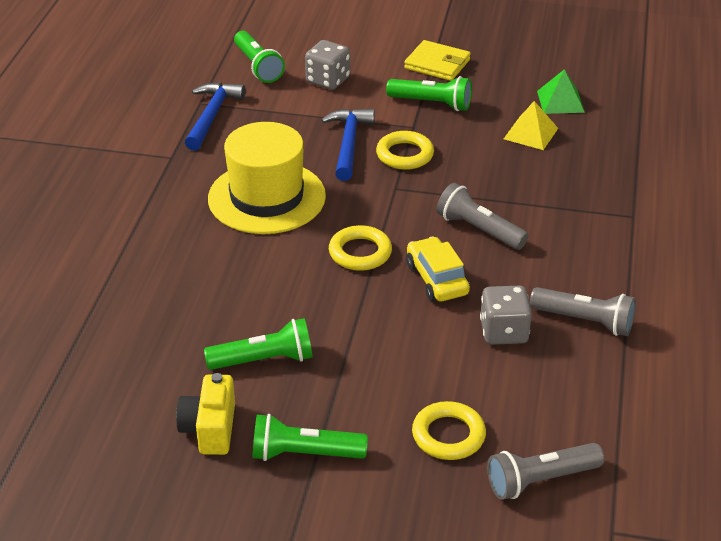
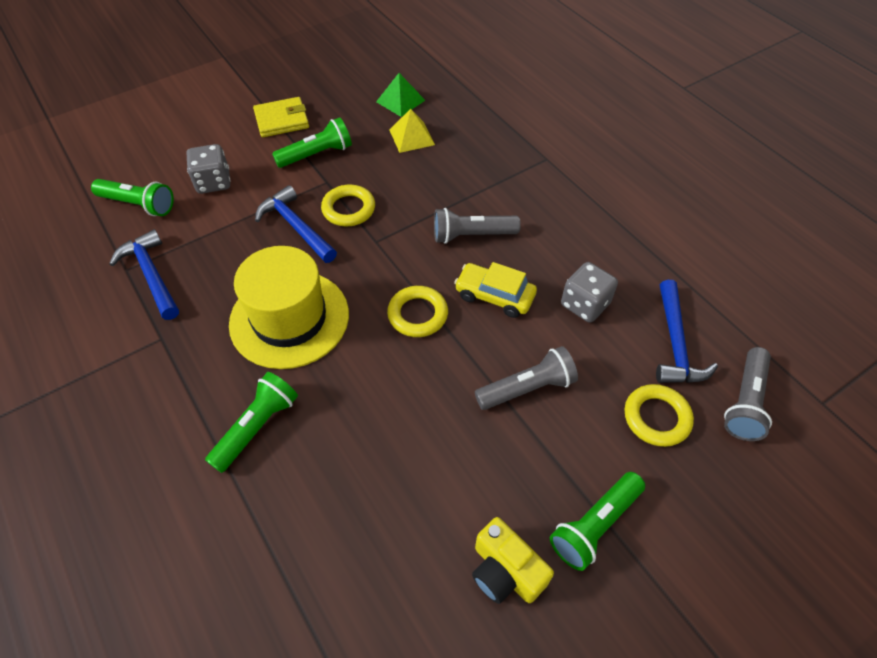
camera: 45 degrees left, 15 degrees up
green flashlight [204,318,313,370] -> green flashlight moved to [205,372,298,473]
grey flashlight [530,287,636,336] -> grey flashlight moved to [475,346,578,410]
none -> blue hammer [656,280,718,383]

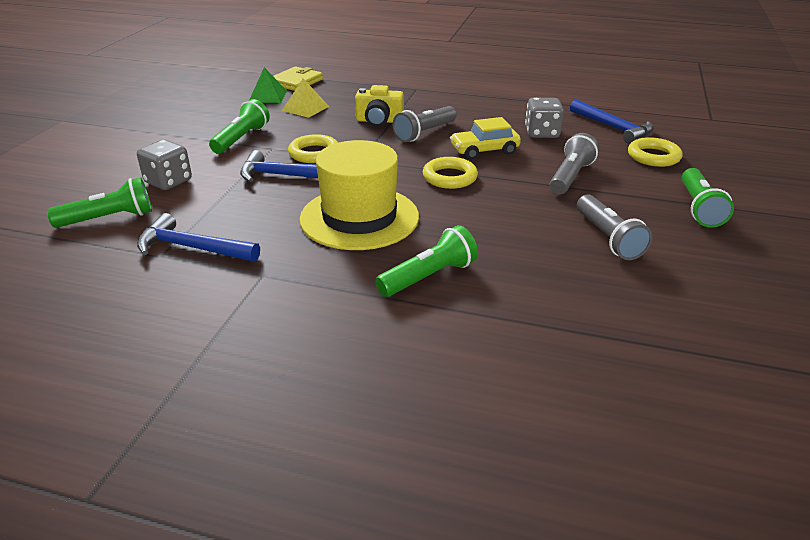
camera: 40 degrees left, 20 degrees down
green flashlight [205,372,298,473] -> green flashlight turned 60 degrees clockwise [375,225,478,297]
yellow wallet [253,97,309,137] -> yellow wallet moved to [273,66,323,91]
yellow camera [472,517,554,604] -> yellow camera moved to [355,85,404,127]
grey flashlight [724,347,772,441] -> grey flashlight moved to [577,195,652,260]

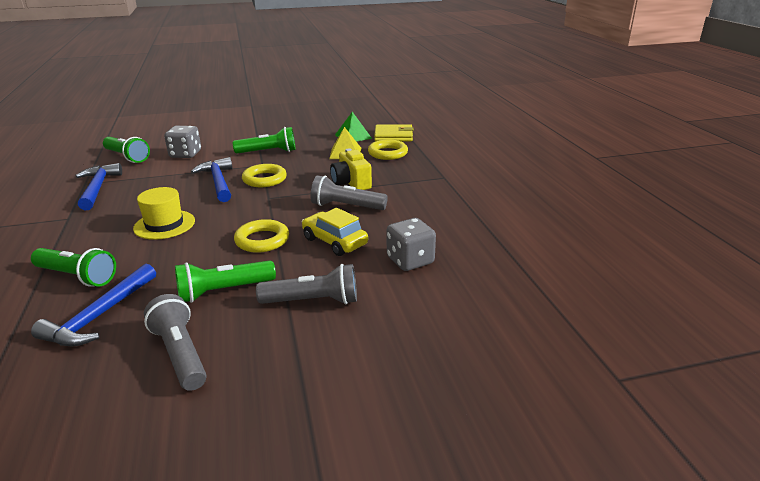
camera: 60 degrees right, 5 degrees down
yellow hat [300,140,419,250] -> yellow hat [133,187,195,240], size x0.58
blue hammer [570,99,654,144] -> blue hammer moved to [31,263,156,346]
grey flashlight [577,195,652,260] -> grey flashlight turned 105 degrees clockwise [144,294,207,391]
yellow ring [628,137,683,167] -> yellow ring moved to [368,140,408,160]
green flashlight [681,168,734,228] -> green flashlight moved to [175,260,276,303]

